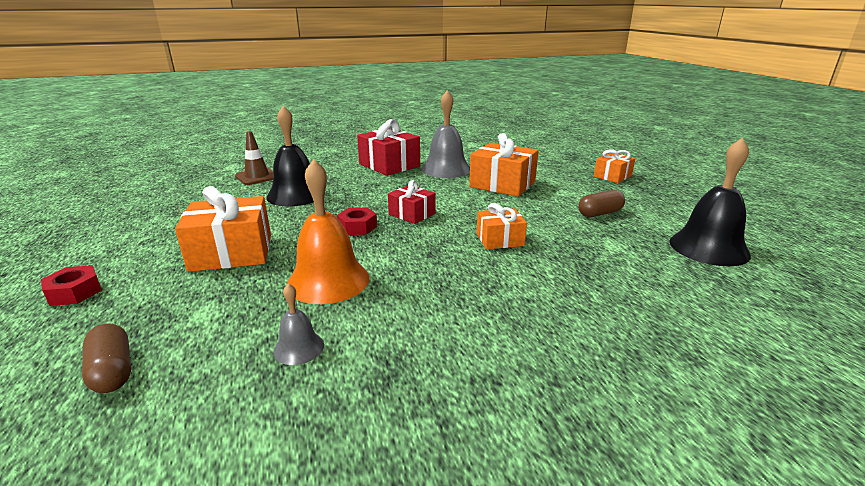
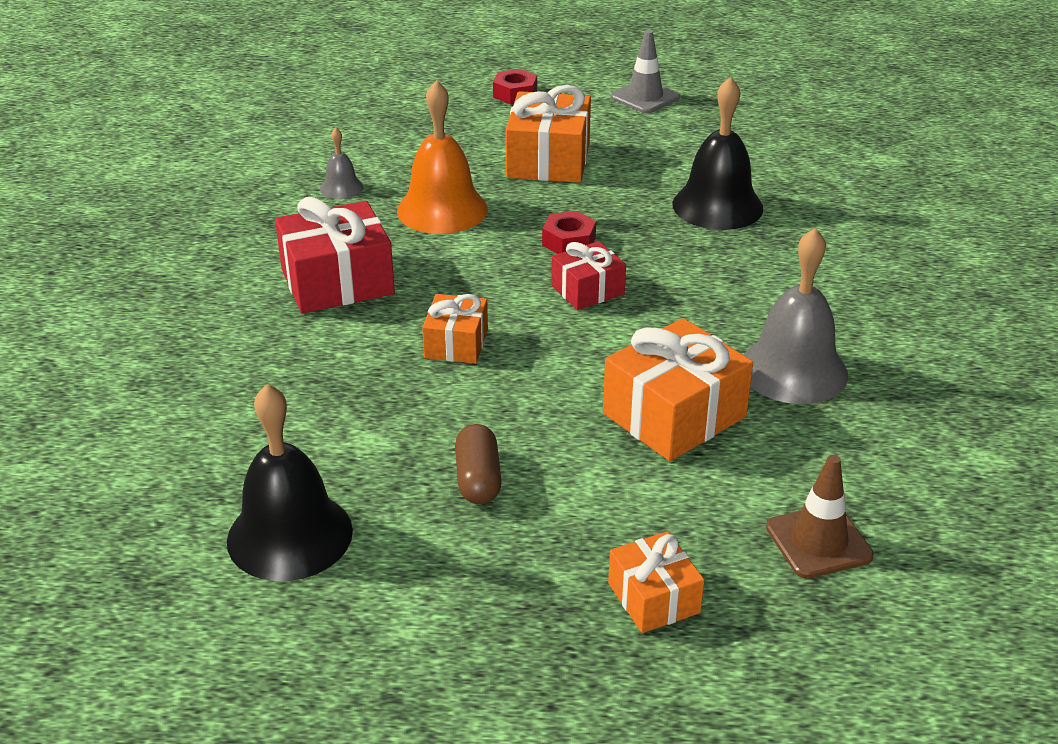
camera: 110 degrees right, 10 degrees up
brown capsule [82,323,131,393] -> none
brown traffic cone [235,131,273,185] -> brown traffic cone moved to [766,455,874,579]
red gift [357,119,420,176] -> red gift moved to [275,197,395,314]
none -> grey traffic cone [610,30,680,114]

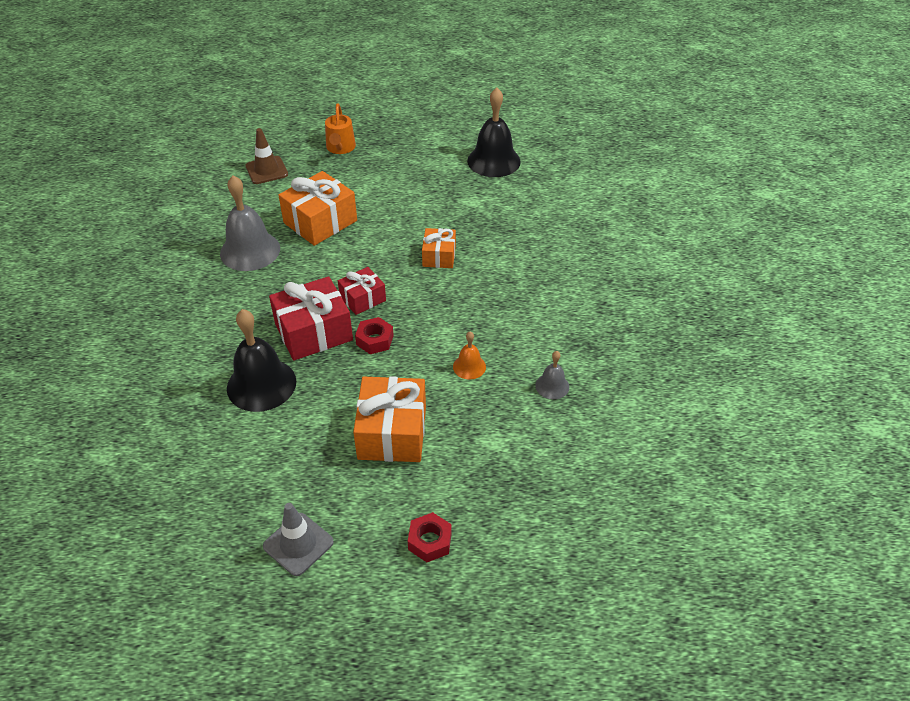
camera: 175 degrees right, 10 degrees up
red gift [275,197,395,314] -> red gift moved to [269,276,353,361]
orange bell [397,80,488,234] -> orange bell [453,331,486,380], size x0.49
brown capsule [455,424,502,504] -> none
orange gift [608,531,704,633] -> orange watering can [325,103,356,154]

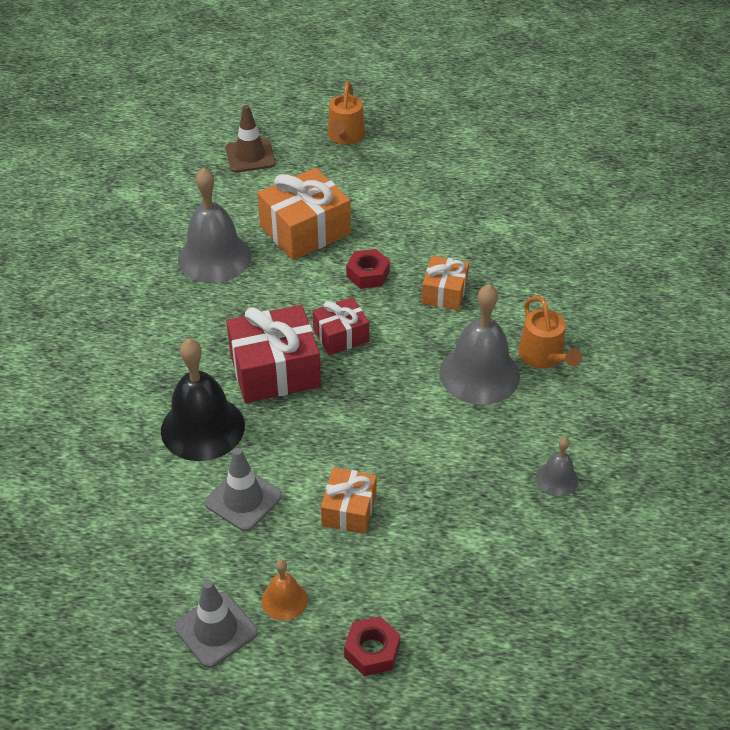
camera: 10 degrees right, 0 degrees up
orange gift [353,376,426,462] -> orange gift [321,467,377,534], size x0.59
red nut [355,317,394,354] -> red nut moved to [346,249,390,289]
orange bell [453,331,486,380] -> orange bell moved to [261,560,308,621]
black bell [467,88,521,177] -> none
none -> grey traffic cone [205,448,282,531]
none -> grey bell [439,284,520,405]
none -> orange watering can [518,296,582,369]

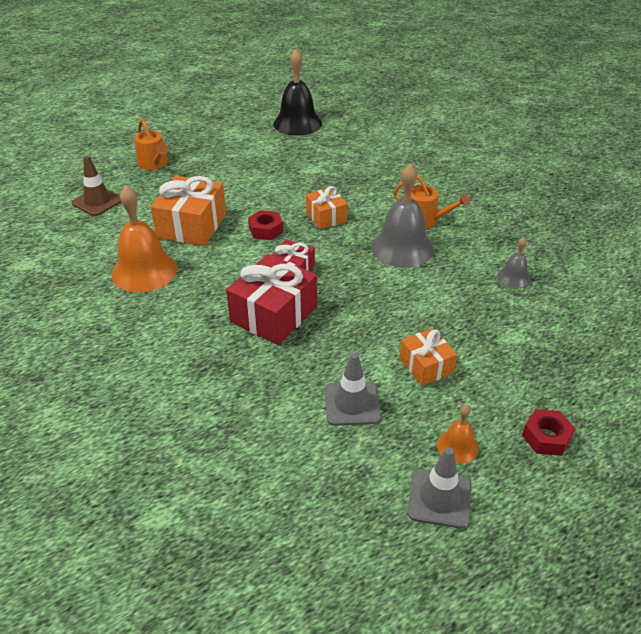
camera: 40 degrees left, 5 degrees down
black bell [161,339,245,461] -> black bell moved to [273,49,322,136]
grey bell [178,167,251,283] -> orange bell [112,185,177,292]

